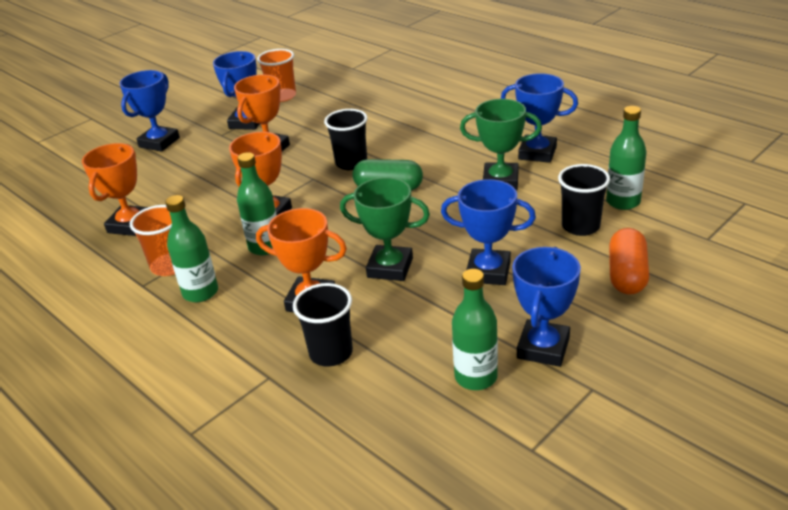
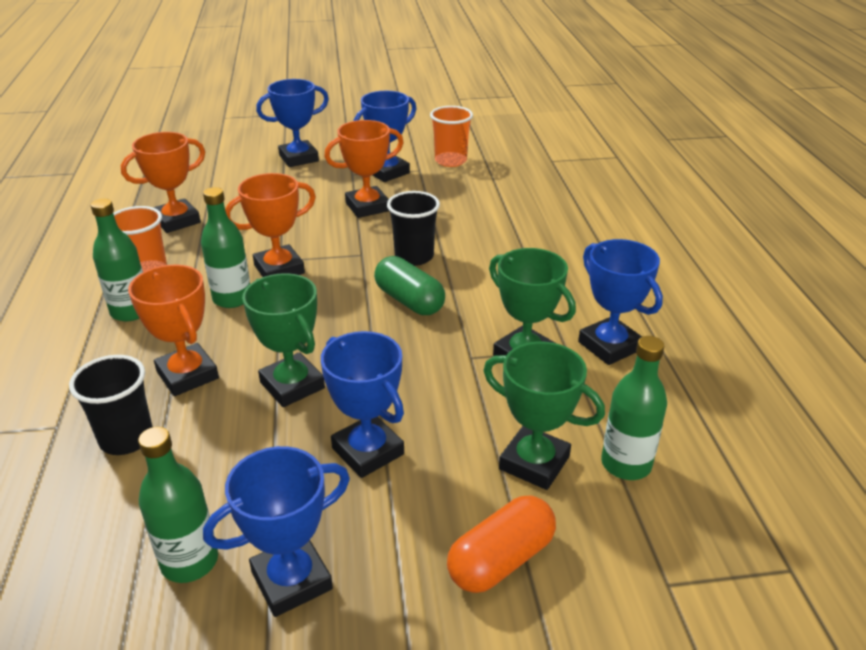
camera: 35 degrees right, 0 degrees up
black cup [558,164,610,236] -> green trophy [483,342,605,490]

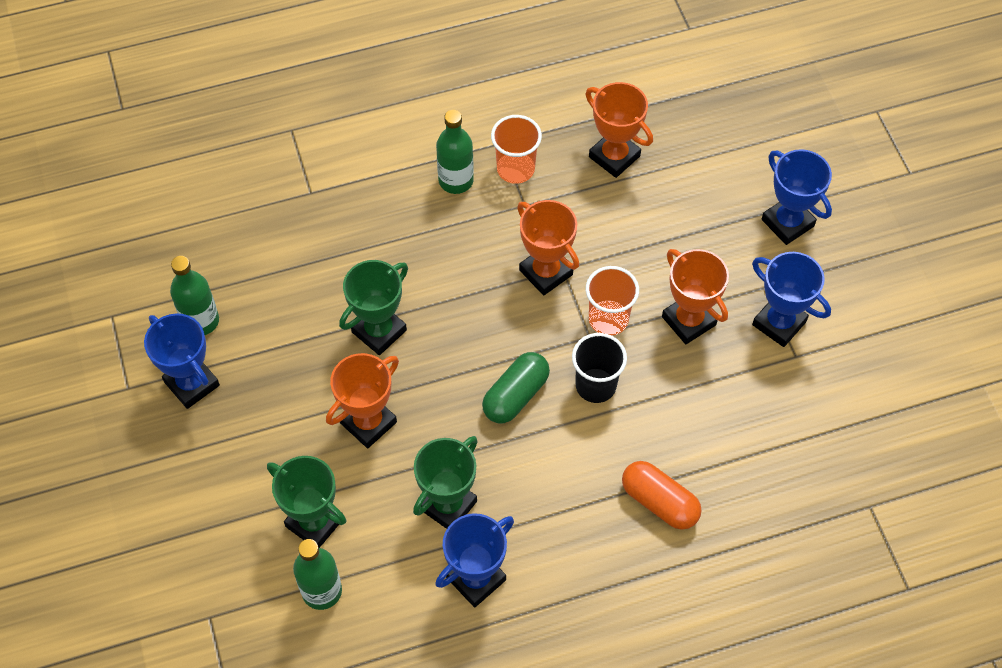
camera: 80 degrees right, 25 degrees up
black cup [69,355,153,455] -> none
orange trophy [128,264,219,396] -> orange trophy moved to [326,353,399,448]
green bottle [201,187,250,308] -> none
blue trophy [321,331,404,478] -> none
orange cup [430,106,473,167] -> orange cup moved to [586,266,639,336]
orange capsule [447,495,556,593] -> orange capsule moved to [622,461,702,530]
green trophy [483,342,605,490] -> green trophy turned 75 degrees counterclockwise [267,456,346,548]

